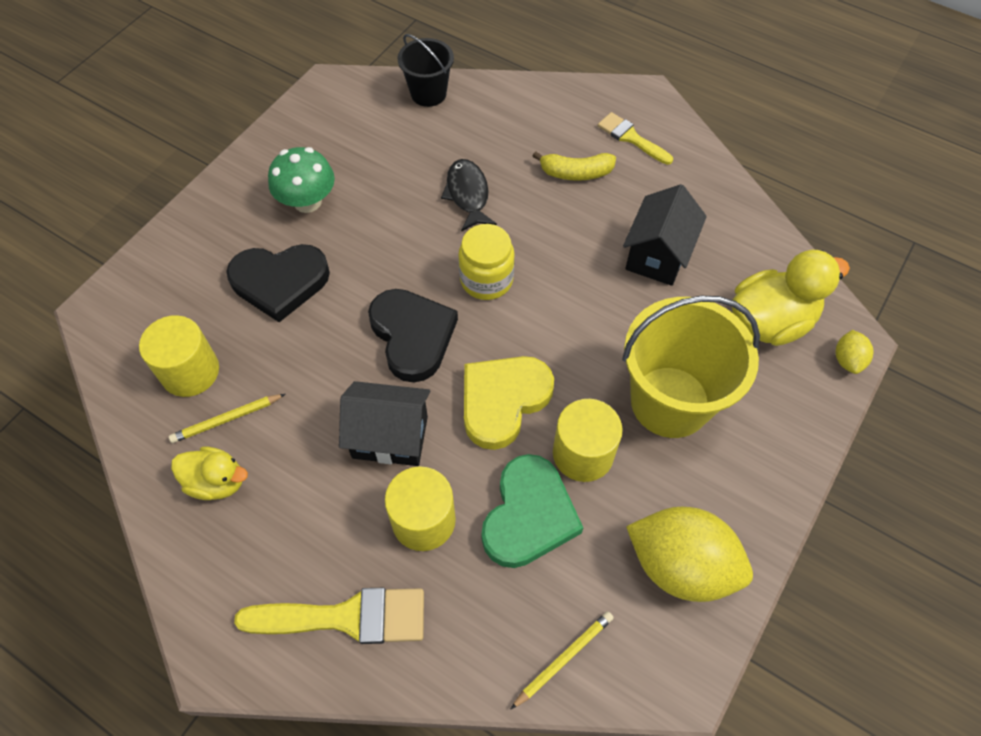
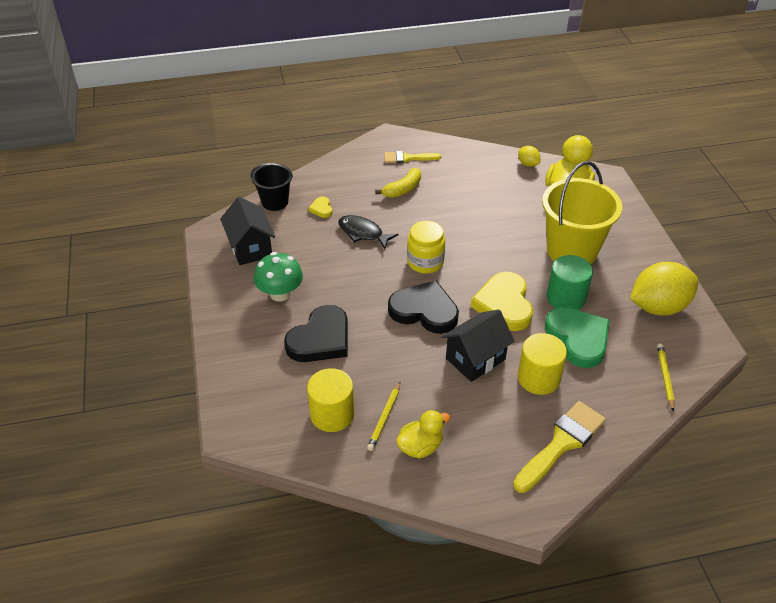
camera: 45 degrees left, 15 degrees down
yellow cylinder [553,399,623,482] -> green cylinder [547,255,593,310]
black house [623,184,707,286] -> black house moved to [220,197,275,265]
yellow lemon [835,330,874,374] -> yellow lemon moved to [518,146,540,167]
none -> yellow heart [308,197,332,218]

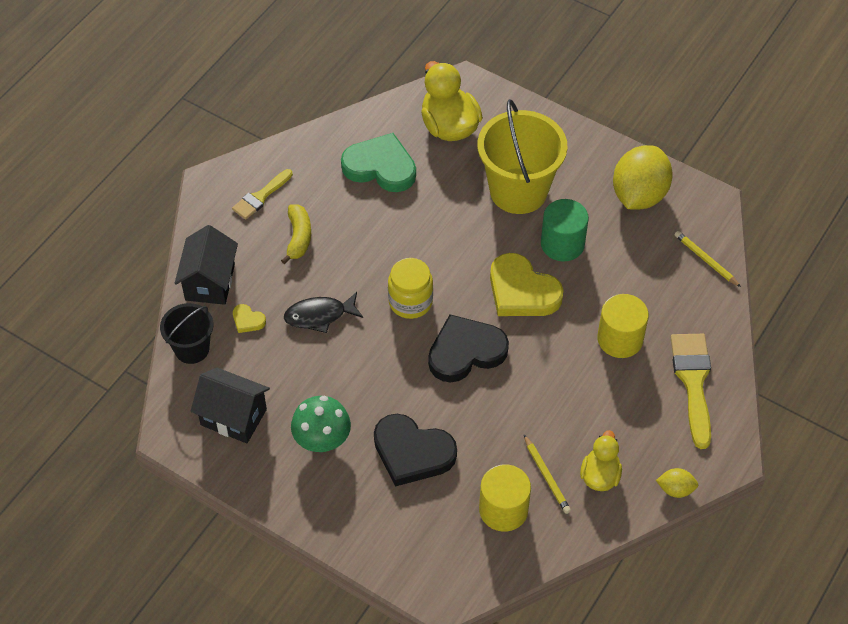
camera: 45 degrees left, 10 degrees up
black heart [284,305,348,362] -> black heart turned 120 degrees clockwise [374,414,457,487]
black house [442,309,515,382] -> black house moved to [175,225,238,305]
yellow lemon [518,146,540,167] -> yellow lemon moved to [656,468,698,498]
green heart [545,307,610,368] -> green heart moved to [341,133,416,192]

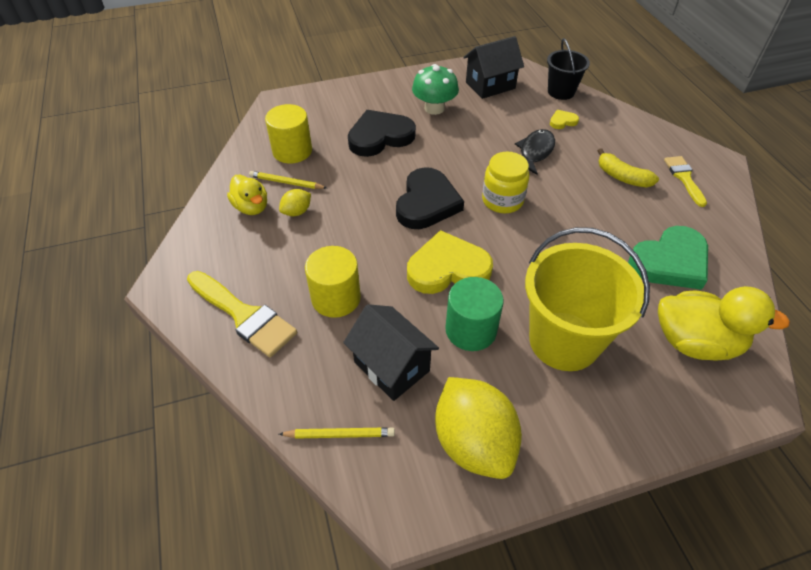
camera: 130 degrees right, 5 degrees down
black house [175,225,238,305] -> black house moved to [343,304,439,401]
yellow lemon [656,468,698,498] -> yellow lemon moved to [279,189,311,216]

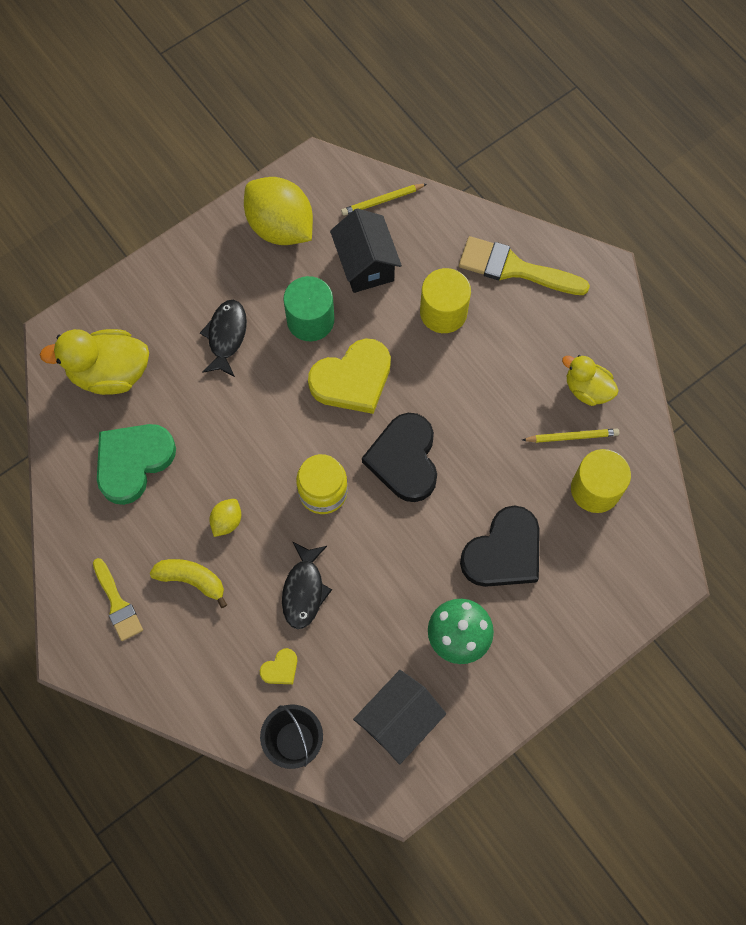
camera: 160 degrees right, 20 degrees up
yellow lemon [279,189,311,216] -> yellow lemon moved to [209,499,241,537]
black house [343,304,439,401] -> black house turned 45 degrees clockwise [330,208,402,293]
yellow bucket [525,227,650,371] -> black fish [200,300,247,377]

